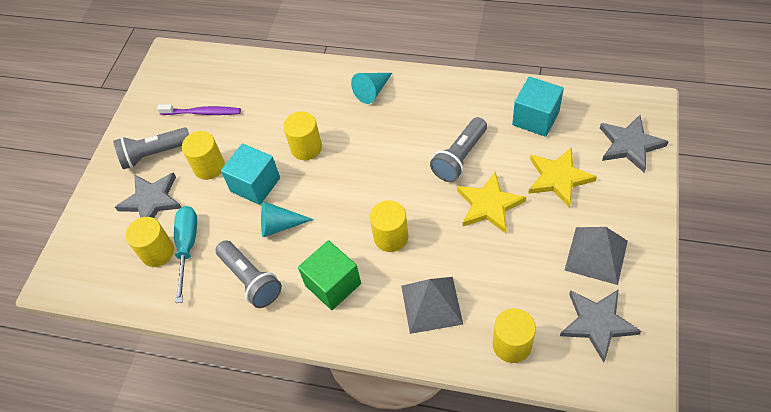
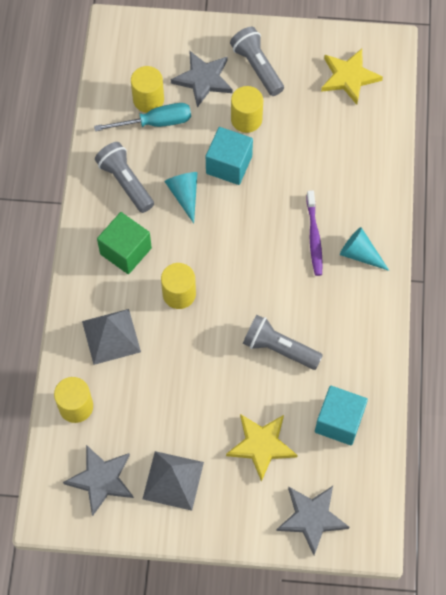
camera: 75 degrees right, 10 degrees up
purple toothbrush [157,104,241,115] -> purple toothbrush moved to [307,190,322,276]
grey flashlight [216,240,282,308] -> grey flashlight turned 105 degrees clockwise [95,142,154,213]
yellow cylinder [283,111,322,160] -> none
yellow star [457,171,526,233] -> yellow star moved to [321,49,383,105]

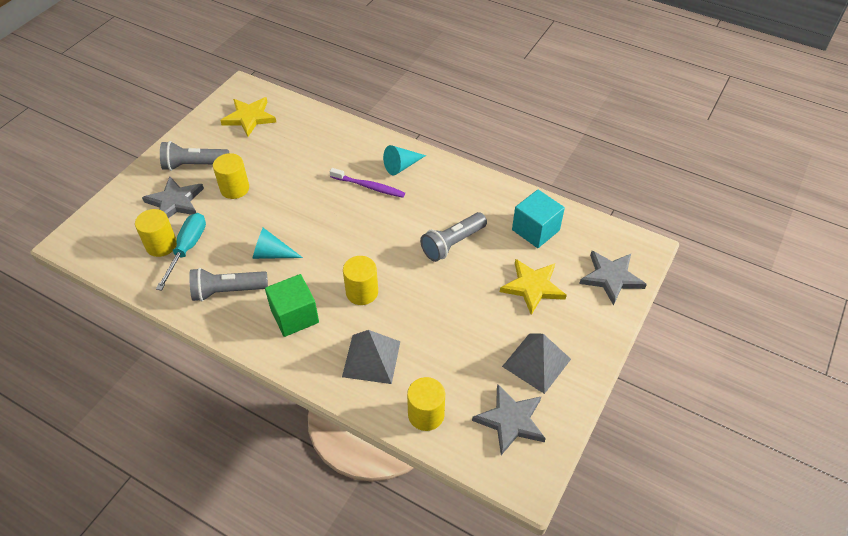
camera: 65 degrees left, 15 degrees down
turquoise cube [206,127,253,185] -> none

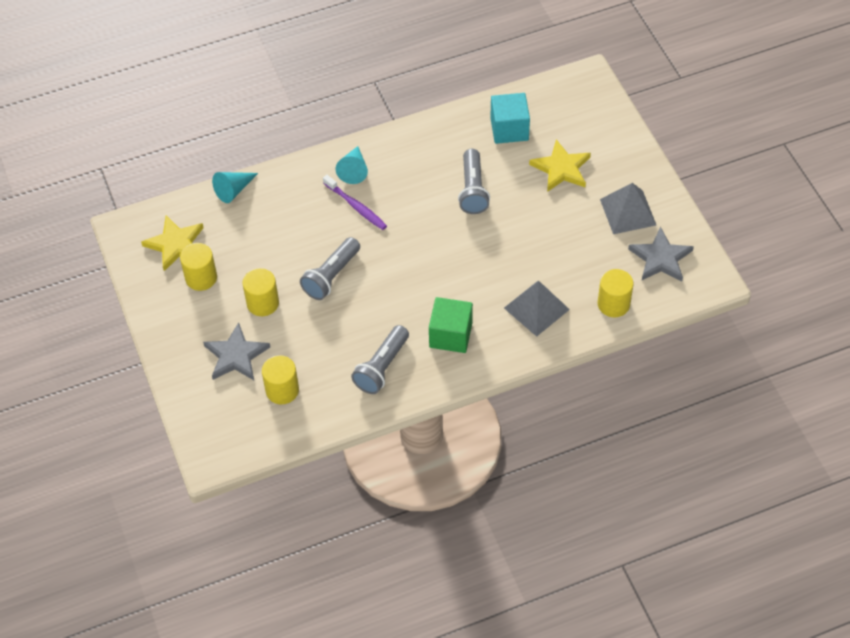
camera: 50 degrees left, 5 degrees up
turquoise screwdriver [156,213,206,291] -> none
grey flashlight [160,141,229,171] -> grey flashlight moved to [300,237,360,300]
turquoise cone [252,228,303,259] -> turquoise cone moved to [212,172,258,203]
purple toothbrush [330,168,405,198] -> purple toothbrush turned 75 degrees clockwise [323,175,387,230]
yellow cylinder [343,256,378,305] -> yellow cylinder moved to [180,243,217,291]
grey star [579,251,647,306] -> none

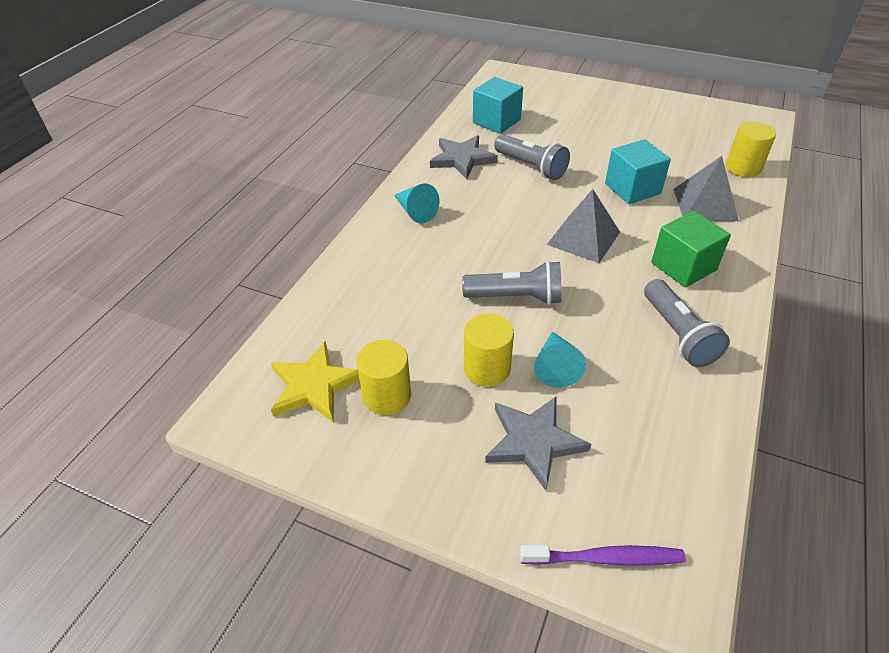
camera: 45 degrees left, 10 degrees down
turquoise cone [212,172,258,203] -> turquoise cone moved to [534,331,586,388]
yellow cylinder [262,355,299,404] -> none
grey flashlight [300,237,360,300] -> grey flashlight turned 75 degrees counterclockwise [462,261,562,305]
purple toothbrush [323,175,387,230] -> purple toothbrush moved to [520,545,686,566]
yellow star [529,139,591,192] -> none
grey pyramid [600,183,656,234] -> grey pyramid moved to [547,189,620,263]
grey star [628,227,694,282] -> grey star moved to [430,135,498,179]
none -> turquoise cube [605,139,671,204]

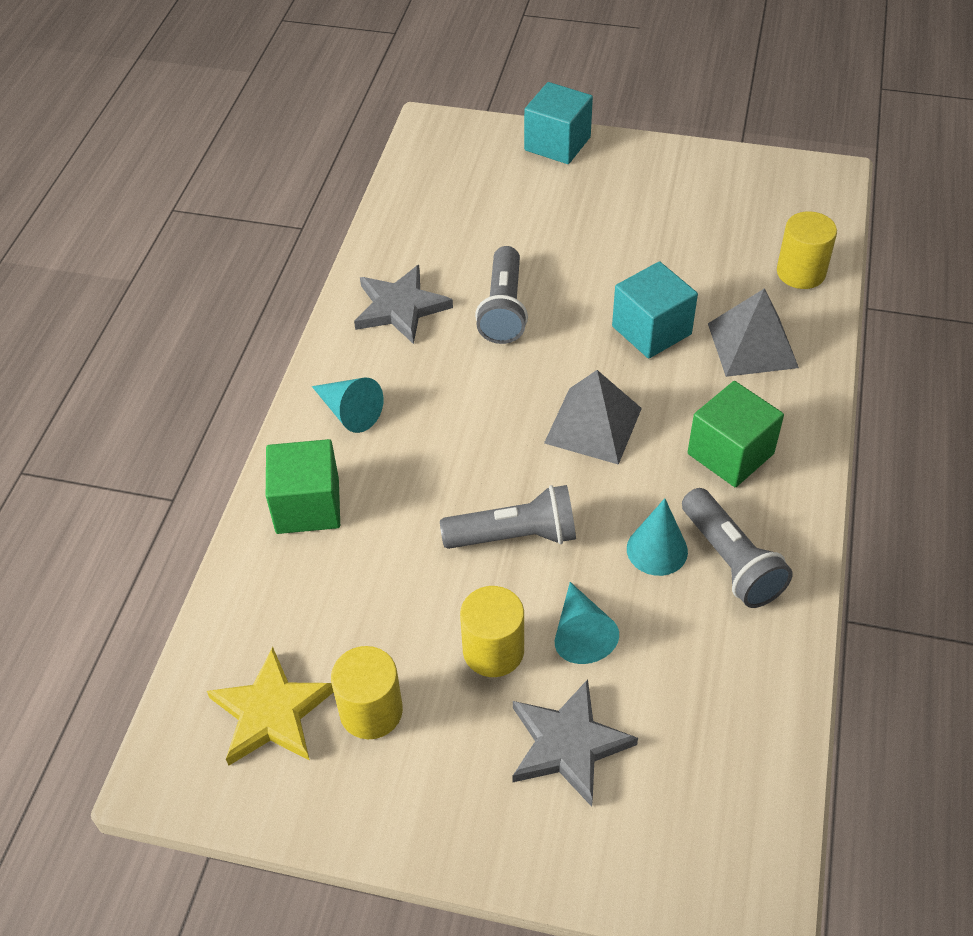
camera: 10 degrees left, 5 degrees up
turquoise cube [473,77,523,134] -> turquoise cube moved to [524,82,593,164]
grey flashlight [494,134,570,180] -> grey flashlight turned 60 degrees clockwise [475,246,528,344]
purple toothbrush [520,545,686,566] -> none
none -> green cube [266,439,340,534]
none -> turquoise cone [627,498,688,576]

